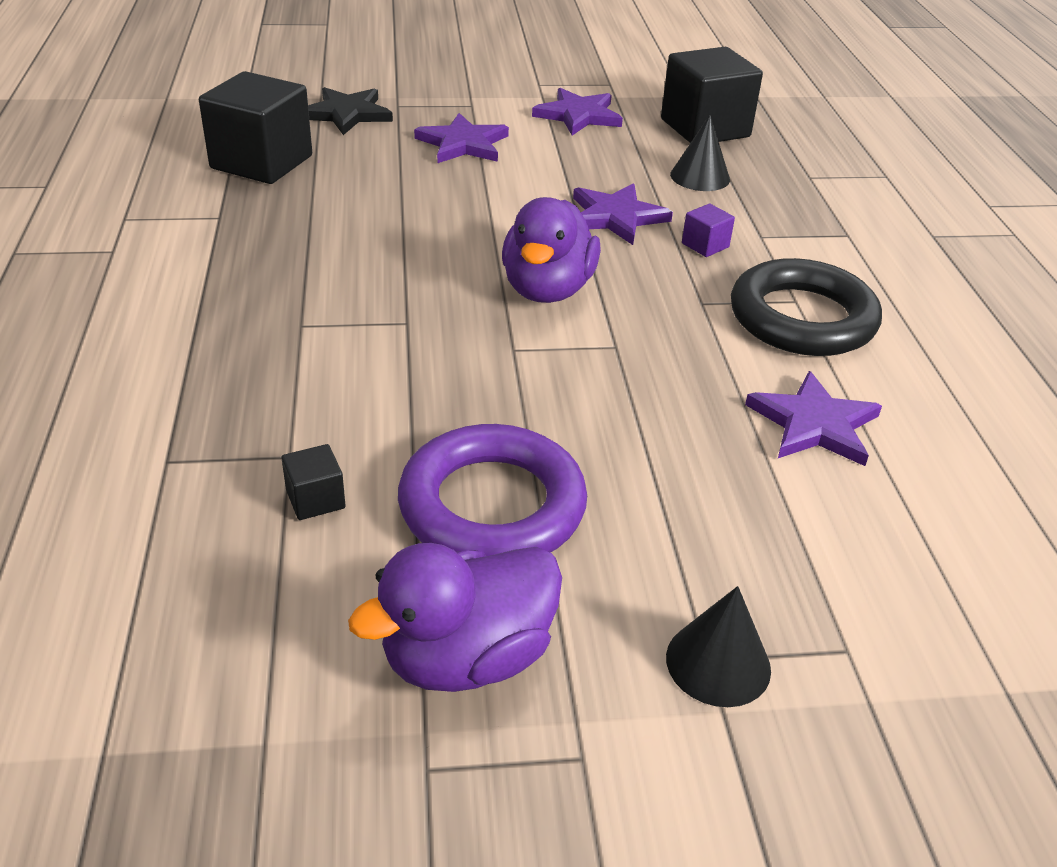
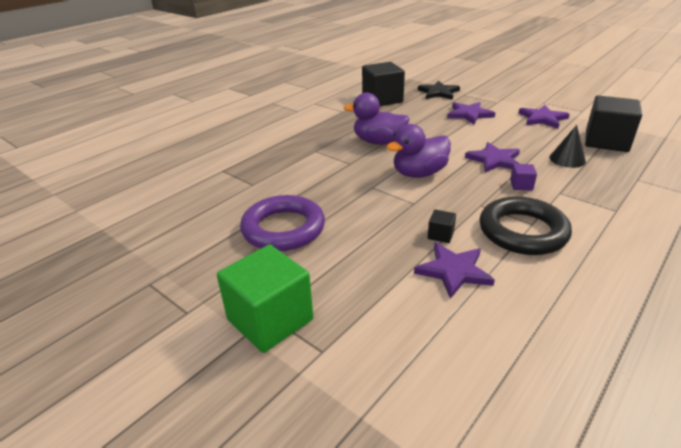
camera: 50 degrees right, 5 degrees down
black cube [282,444,345,520] -> black cube moved to [428,210,456,243]
purple duck [348,543,562,692] -> purple duck moved to [344,93,410,145]
black cone [666,586,771,707] -> green cube [217,244,313,353]

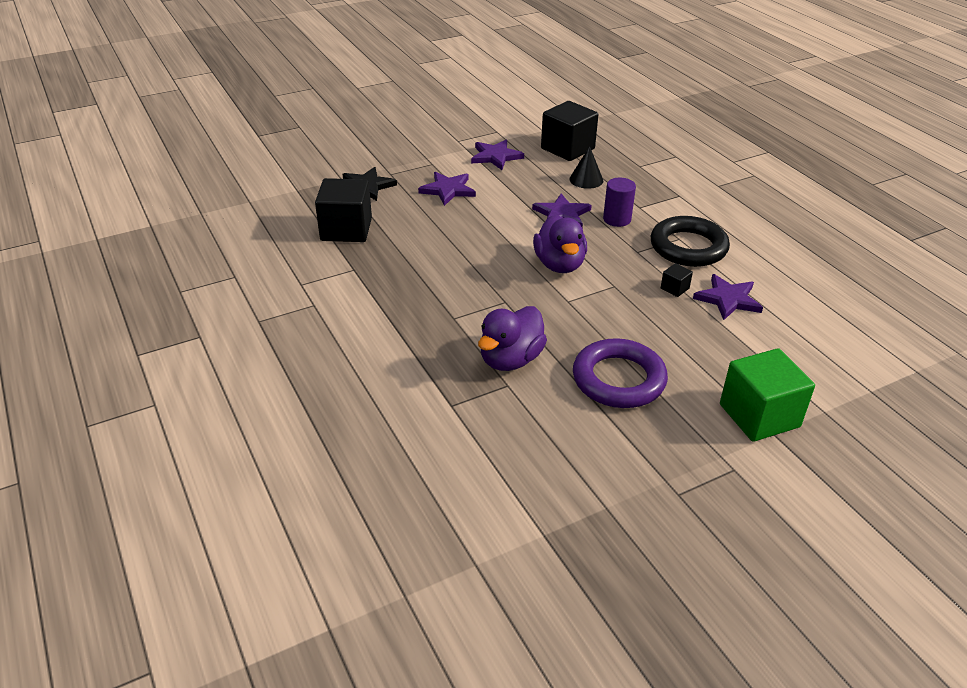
camera: 70 degrees left, 5 degrees up
purple duck [344,93,410,145] -> purple duck moved to [478,306,547,371]
purple cube [510,164,537,190] -> purple cylinder [603,178,636,227]

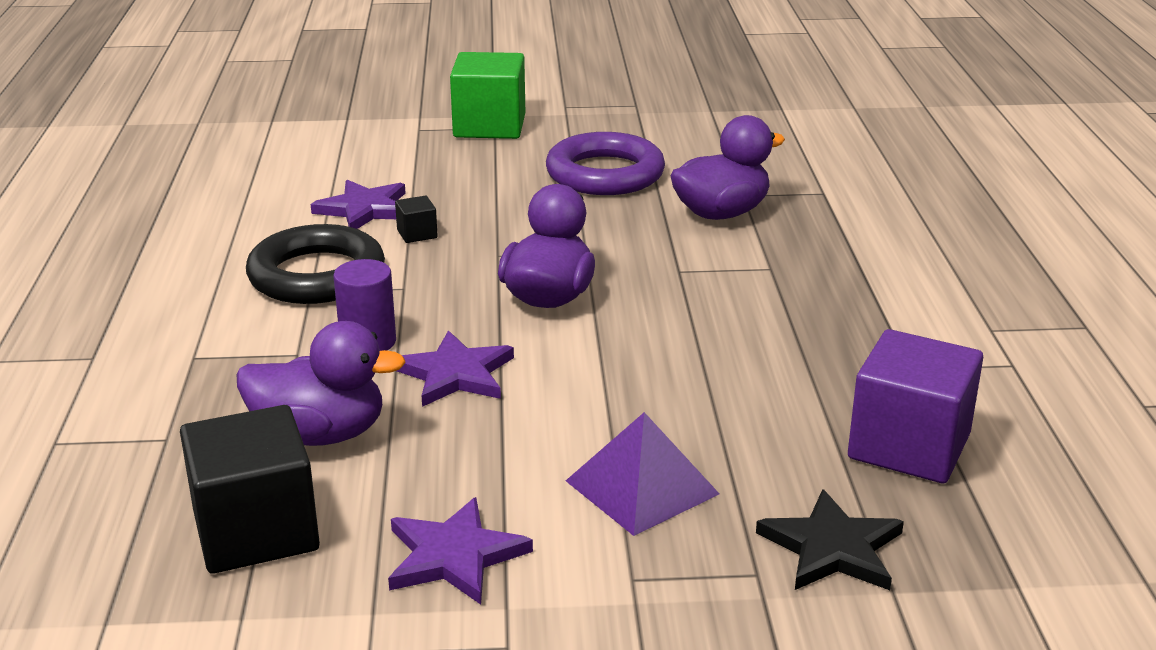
camera: 155 degrees left, 10 degrees down
black cube [315,178,372,242] -> purple cube [848,329,983,483]
purple star [418,172,476,206] -> purple pyramid [566,412,719,536]
black cone [569,146,603,189] -> purple duck [237,321,406,446]

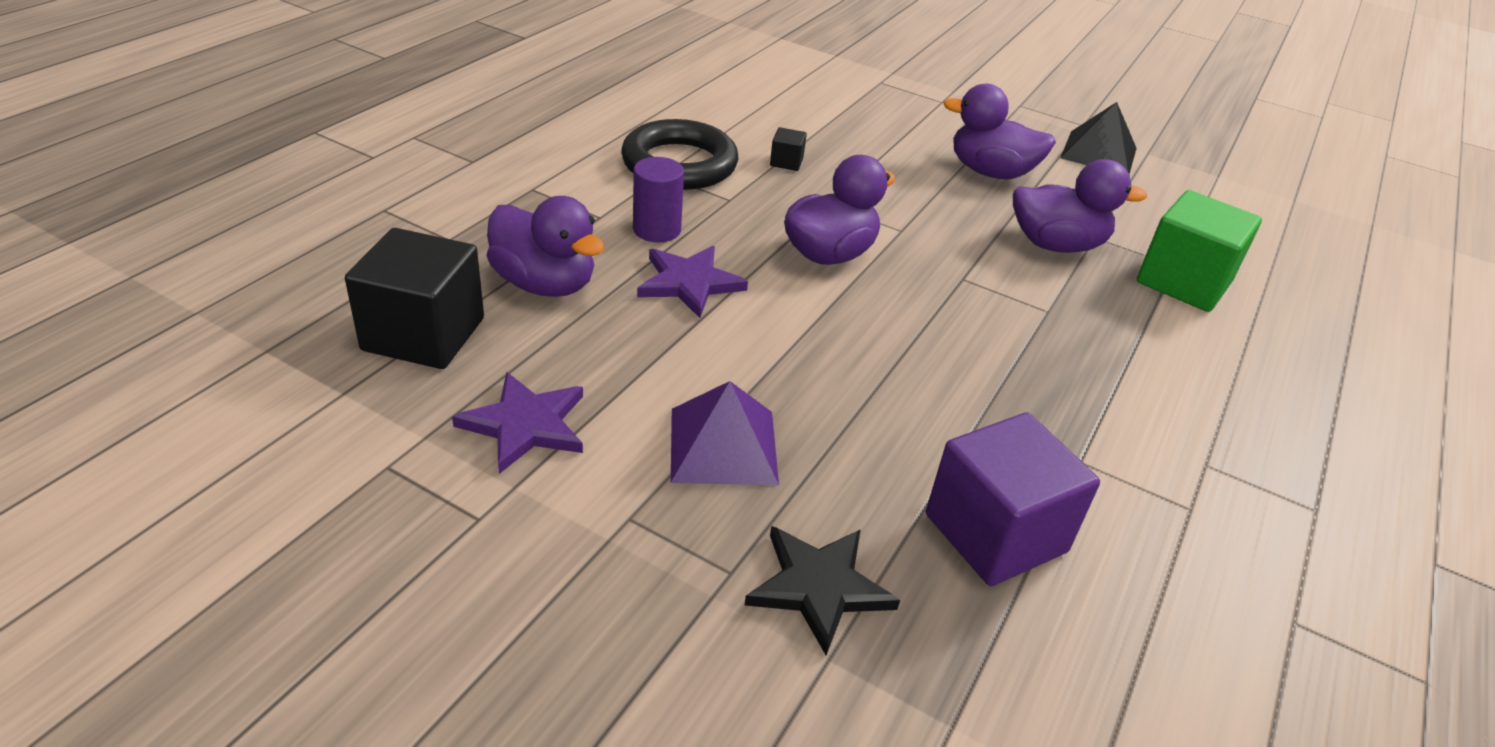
camera: 30 degrees right, 10 degrees up
purple star [310,180,406,229] -> none
green cube [450,52,525,139] -> green cube moved to [1137,190,1262,312]
purple ring [546,132,665,195] -> purple duck [943,84,1056,179]
none -> black pyramid [1061,102,1137,174]

